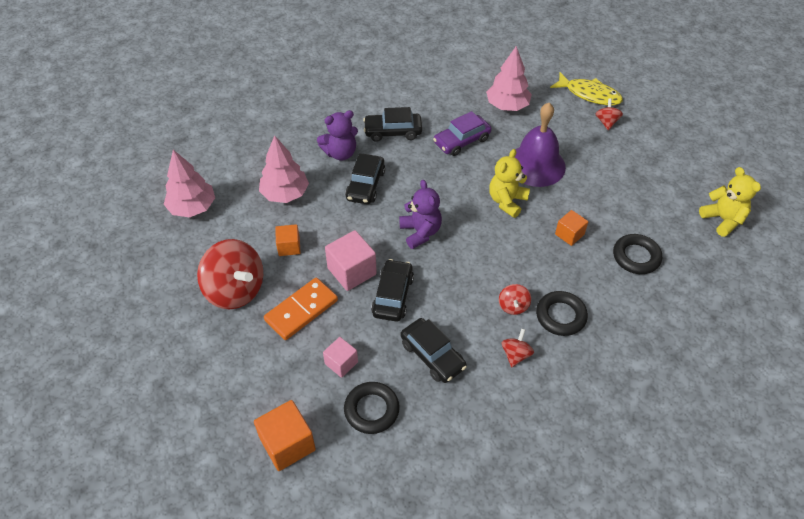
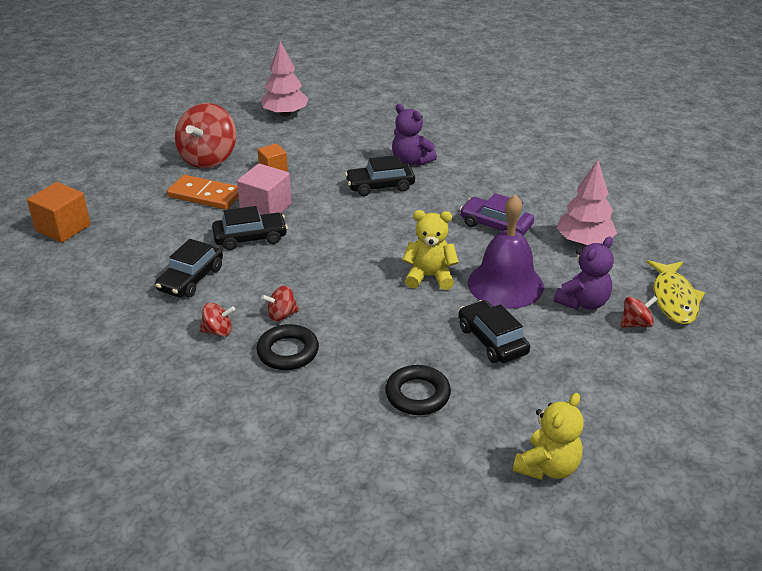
camera: 65 degrees right, 15 degrees down
pink tree [259,135,309,203] -> none
pink cube [323,337,358,378] -> none
black ring [344,382,400,434] -> none
black car [363,107,422,142] -> black car moved to [459,300,530,363]
purple teddy bear [399,180,442,249] -> purple teddy bear moved to [554,237,614,310]
orange cube [555,210,588,246] -> none

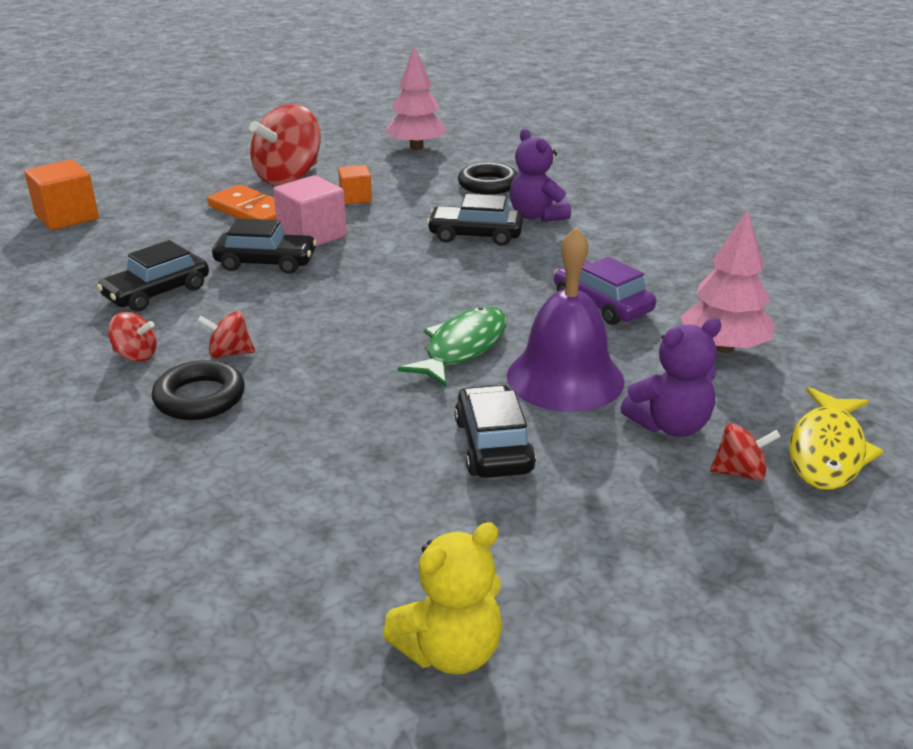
camera: 20 degrees right, 5 degrees down
black ring [385,365,451,415] -> black ring moved to [458,162,517,195]
yellow teddy bear [402,210,459,290] -> green fish [398,306,507,387]

